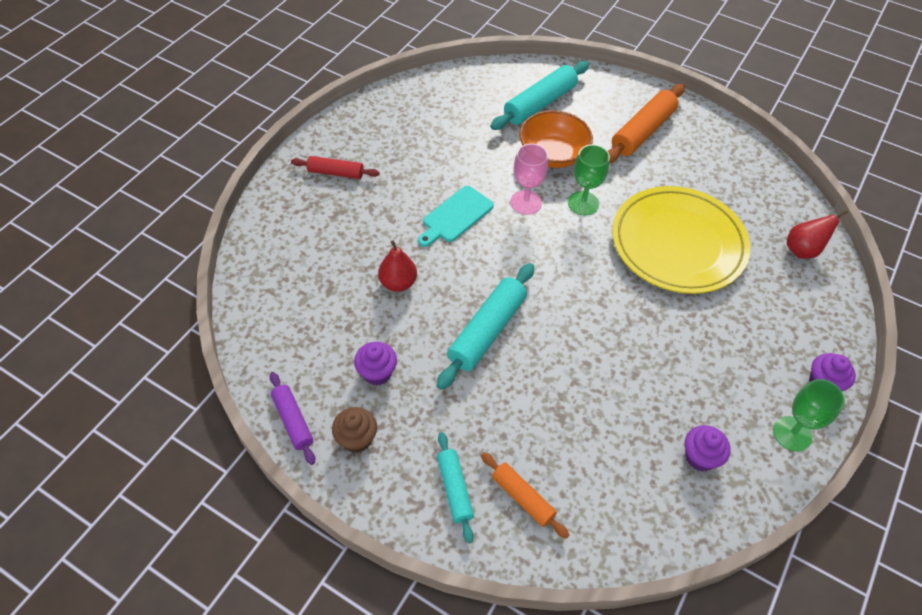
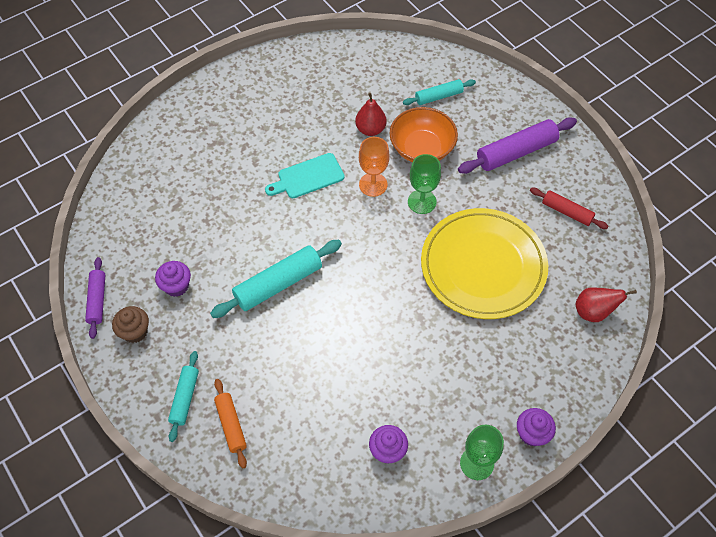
camera: 25 degrees right, 5 degrees up
red rolling pin [291,156,380,179] -> red rolling pin moved to [530,188,608,229]
red pear [378,240,417,292] -> red pear moved to [355,93,387,136]
turquoise rolling pin [490,61,589,130] -> turquoise rolling pin [403,79,476,105], size x0.60
pink goblet [511,144,548,215] -> orange goblet [359,137,389,197]
orange rolling pin [608,84,685,163] -> purple rolling pin [458,117,577,174]

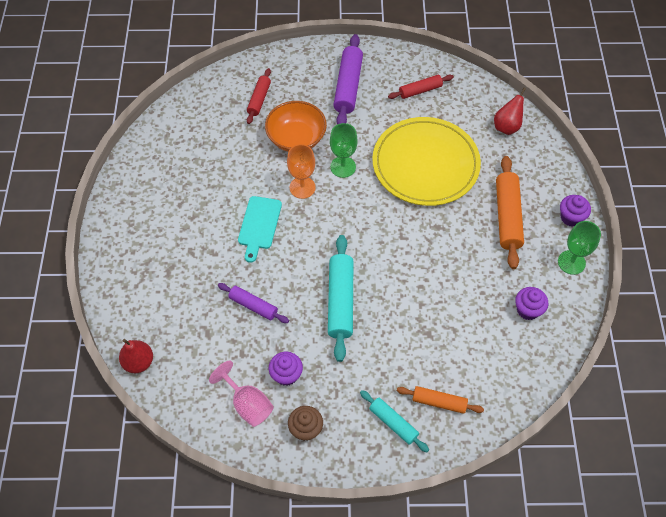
camera: 55 degrees left, 0 degrees up
purple rolling pin [85,257,105,339] -> purple rolling pin moved to [218,283,289,323]
red pear [355,93,387,136] -> red pear moved to [119,339,153,373]
turquoise rolling pin [403,79,476,105] -> red rolling pin [247,68,271,124]
none -> pink goblet [209,360,274,427]
none -> orange rolling pin [496,156,524,269]

